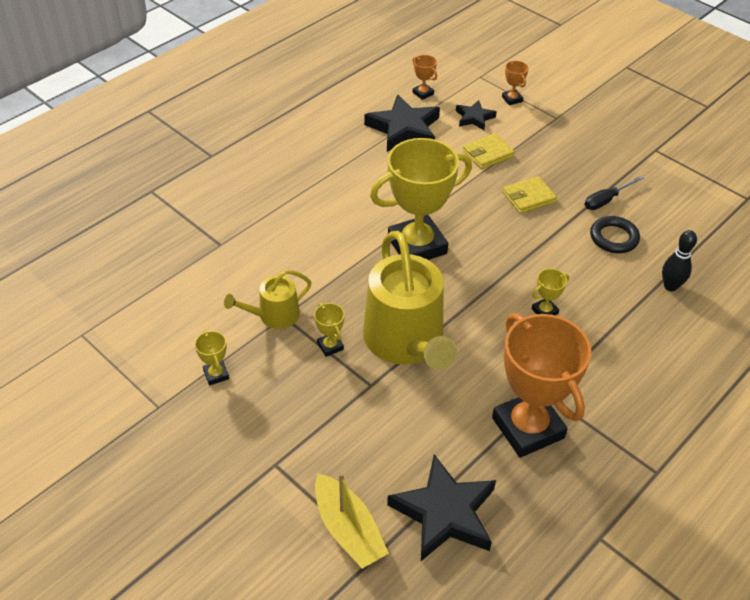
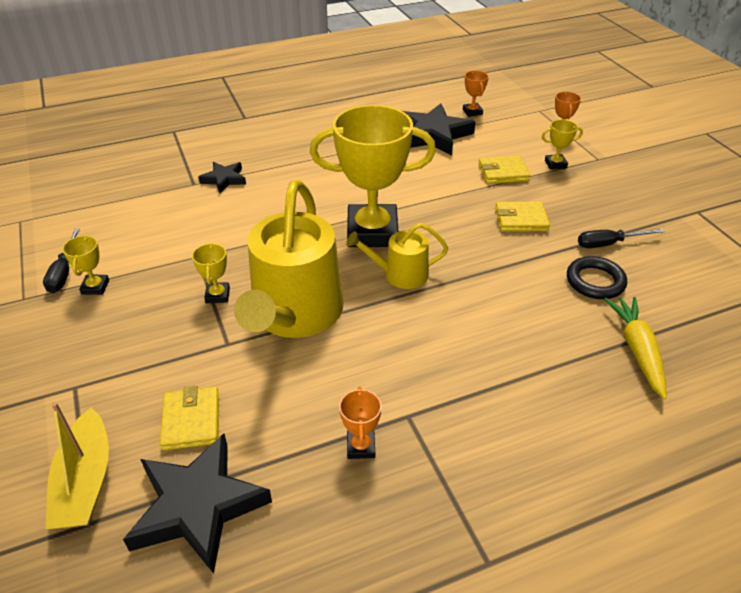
camera: 25 degrees right, 5 degrees down
yellow watering can [224,270,312,329] -> yellow watering can moved to [346,223,448,289]
black star [456,100,497,130] -> black star moved to [198,162,246,193]
orange trophy [492,313,592,458] -> orange trophy [339,387,382,459], size x0.41
yellow trophy [532,269,569,315] -> yellow trophy moved to [542,119,583,170]
black bowling pin [662,230,697,291] -> yellow carrot [604,297,667,399]
none -> black screwdriver [43,228,80,293]
none -> yellow wallet [160,386,219,450]

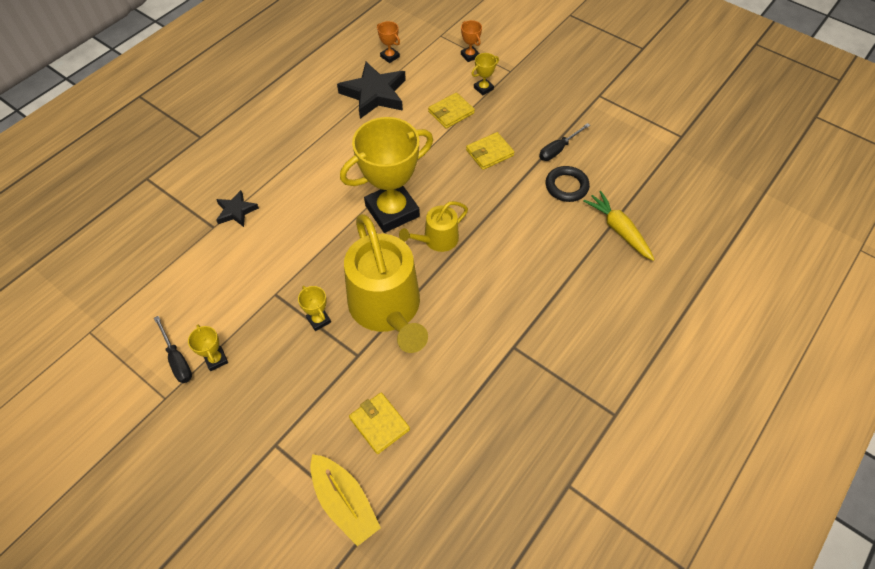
camera: 30 degrees left, 15 degrees up
black star [123,433,272,574] -> none
orange trophy [339,387,382,459] -> none

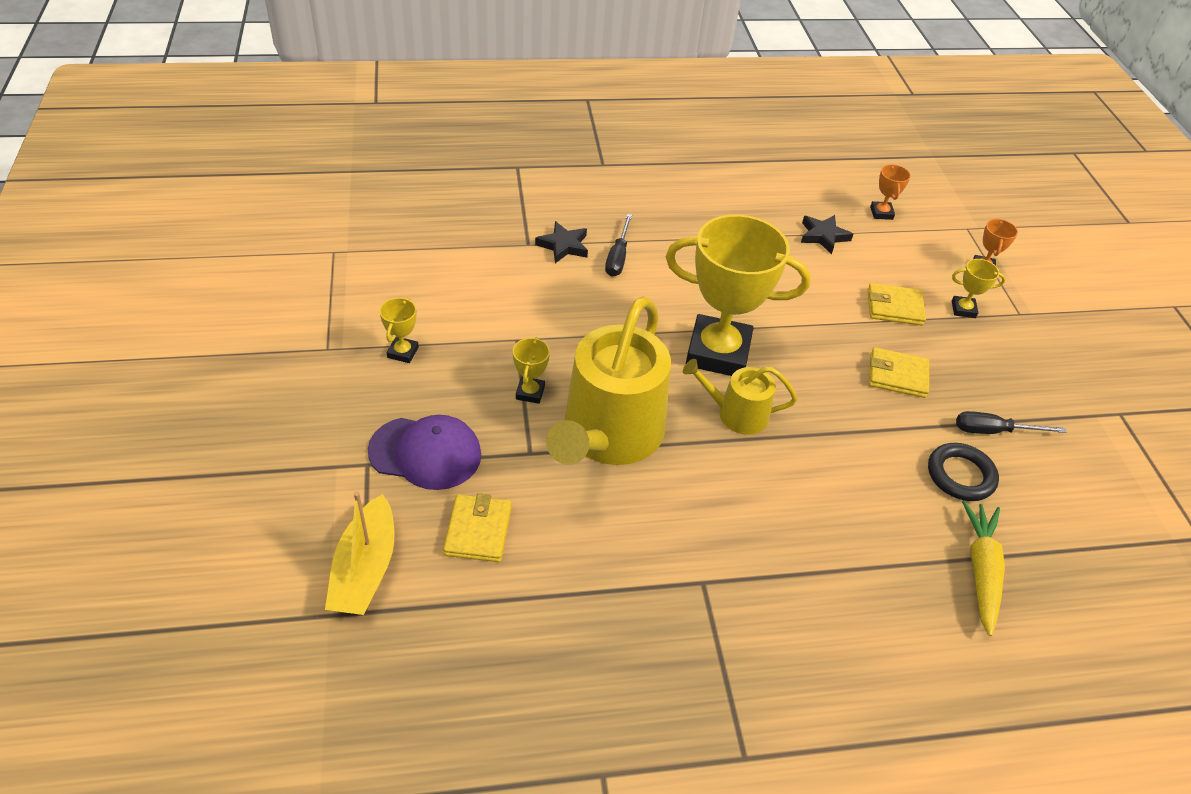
camera: 40 degrees right, 10 degrees down
black screwdriver [154,316,192,383] -> black screwdriver moved to [605,214,632,277]
black star [337,62,406,119] -> black star [801,215,853,254], size x0.54
none -> purple cap [368,415,481,490]

